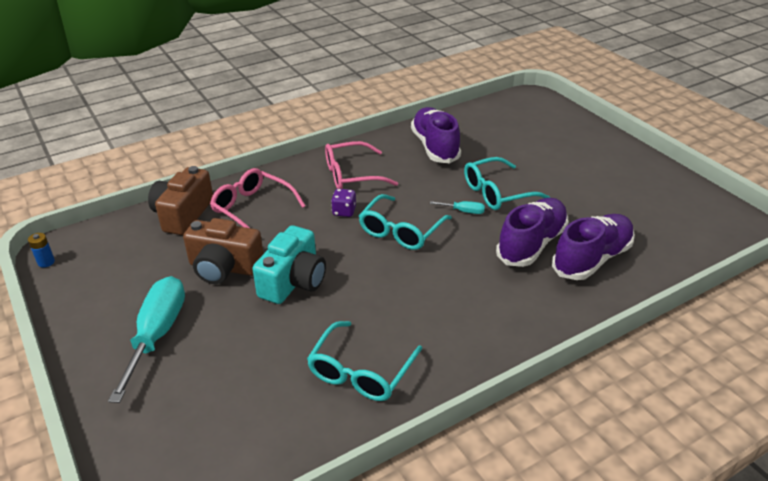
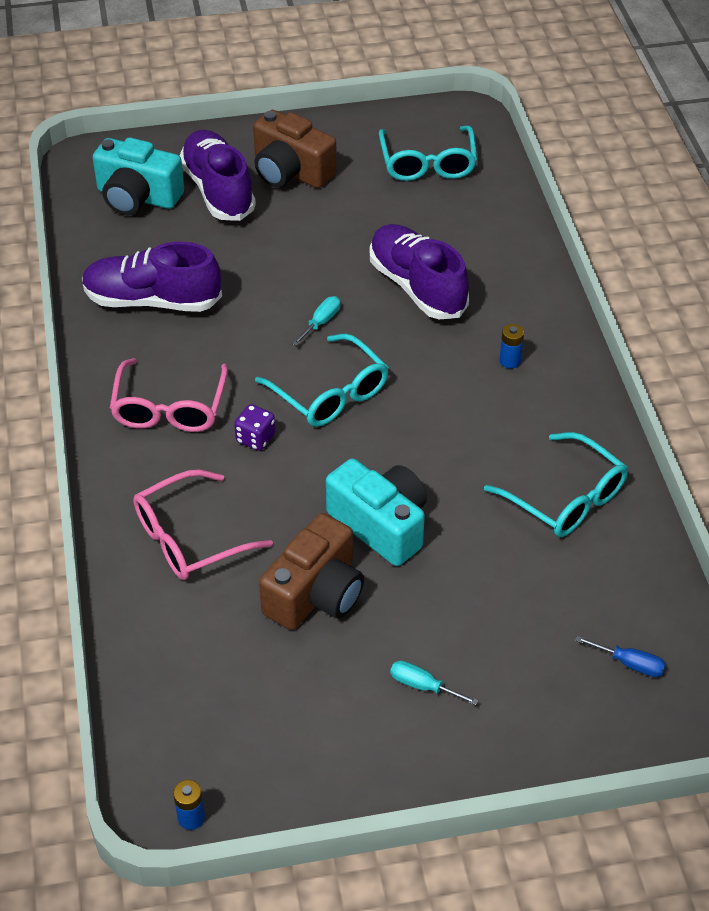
camera: 70 degrees left, 10 degrees up
turquoise screwdriver [108,276,185,403] -> turquoise screwdriver [390,661,479,705], size x0.43
brown camera [148,166,213,235] -> brown camera moved to [253,110,337,188]
turquoise glasses [464,157,550,210] -> turquoise glasses moved to [379,126,477,181]
purple shoe [552,214,635,280] -> purple shoe moved to [179,130,256,221]
none -> turquoise camera [93,137,184,215]
none -> blue battery [499,324,524,369]
none -> blue screwdriver [575,636,666,677]

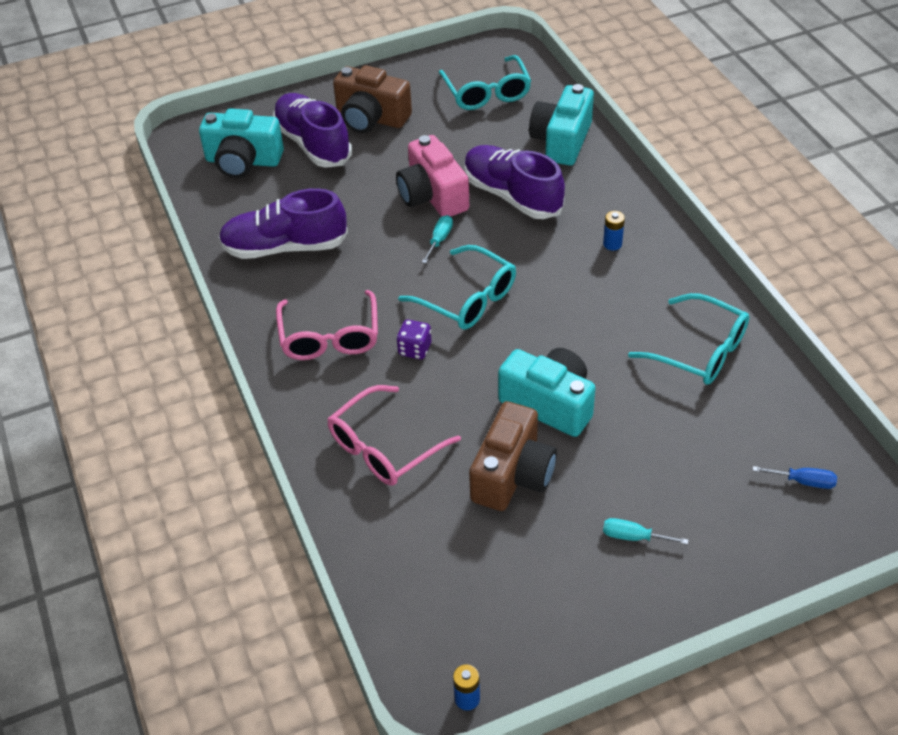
camera: 10 degrees left, 0 degrees up
none -> pink camera [396,135,469,217]
none -> turquoise camera [529,84,594,166]

